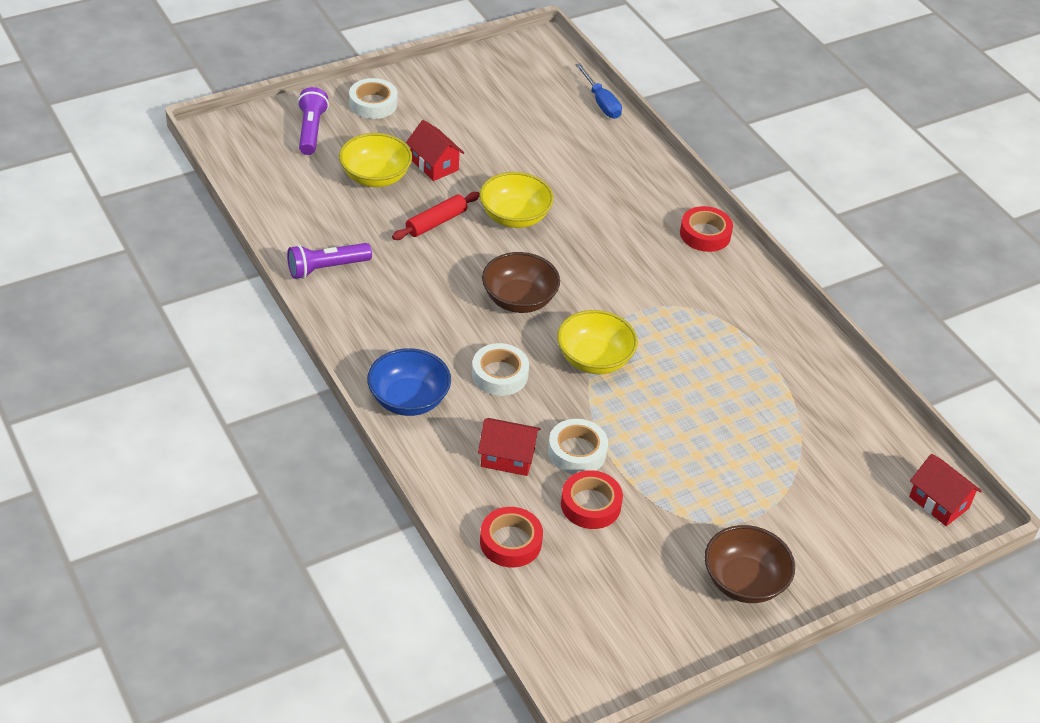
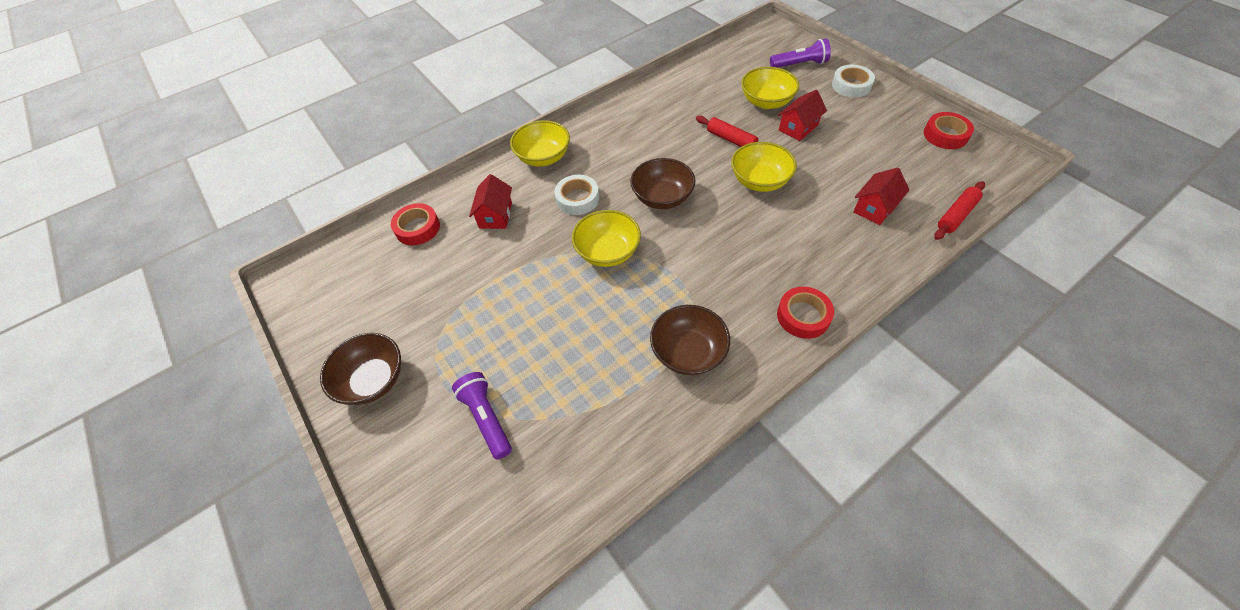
camera: 90 degrees right, 10 degrees up
purple flashlight [287,243,372,279] -> purple flashlight moved to [452,372,512,459]
blue bowl [367,348,451,416] -> yellow bowl [510,120,570,167]
white tape [548,419,608,474] -> none
red tape [561,470,623,529] -> red tape moved to [924,112,974,149]
blue screwdriver [575,63,622,119] -> red rolling pin [934,181,985,240]
red house [909,454,982,526] -> red house moved to [853,168,909,225]
none -> brown bowl [650,305,730,375]

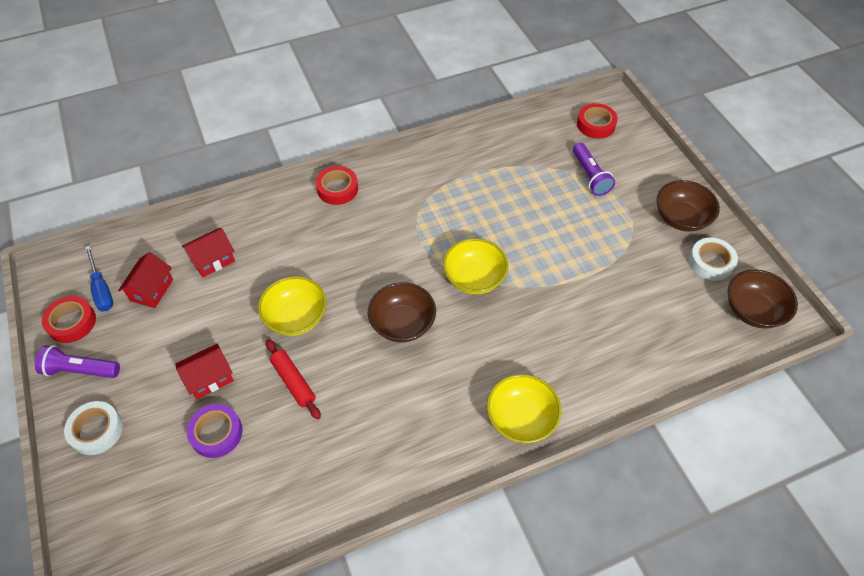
camera: 170 degrees left, 0 degrees up
red tape [391,203,440,245] -> red tape moved to [577,103,618,139]
red house [469,174,512,229] -> red house moved to [118,252,173,308]
white tape [555,175,599,215] -> white tape moved to [688,237,738,281]
brown bowl [650,305,730,375] -> brown bowl moved to [728,269,798,328]
yellow bowl [741,67,799,109] -> purple tape [187,404,243,458]
purple flashlight [770,39,831,68] -> purple flashlight moved to [35,345,120,378]
red rolling pin [934,181,985,240] -> none
none -> blue screwdriver [85,246,113,312]

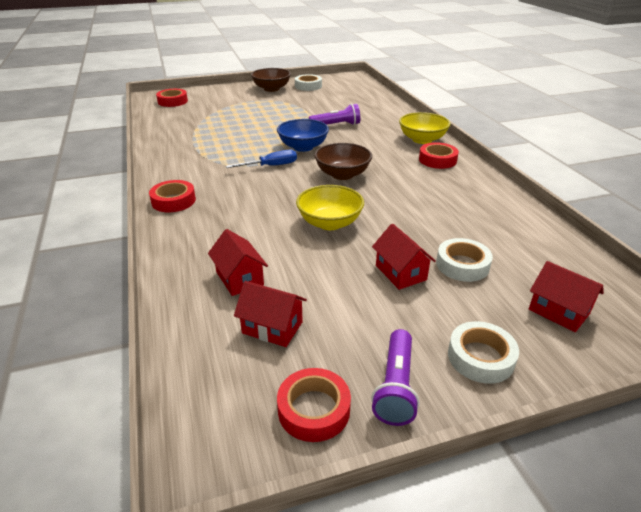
camera: 85 degrees left, 20 degrees down
blue screwdriver [85,246,113,312] -> blue screwdriver moved to [226,149,297,168]
purple tape [187,404,243,458] -> white tape [436,238,493,282]
red rolling pin [266,339,321,420] -> none
yellow bowl [443,238,509,294] -> blue bowl [277,119,329,152]
purple flashlight [573,143,615,196] -> purple flashlight moved to [309,104,360,125]
brown bowl [728,269,798,328] -> none
none -> red tape [419,142,459,169]
none -> red house [529,261,604,332]

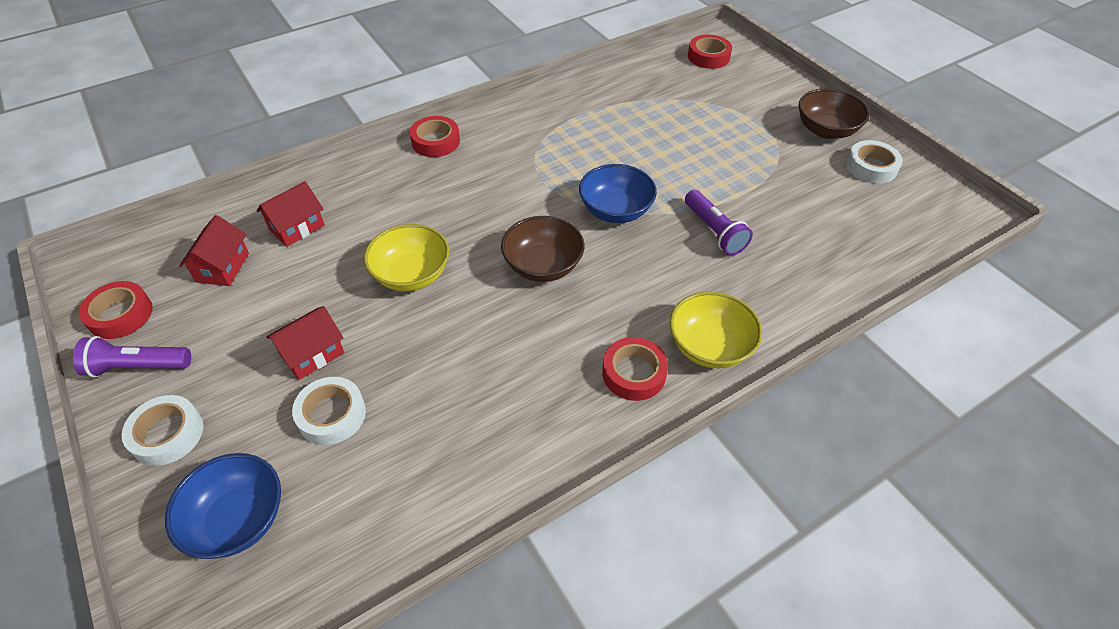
camera: 75 degrees right, 15 degrees up
blue screwdriver [226,149,297,168] -> none
red house [529,261,604,332] -> blue bowl [165,453,281,559]

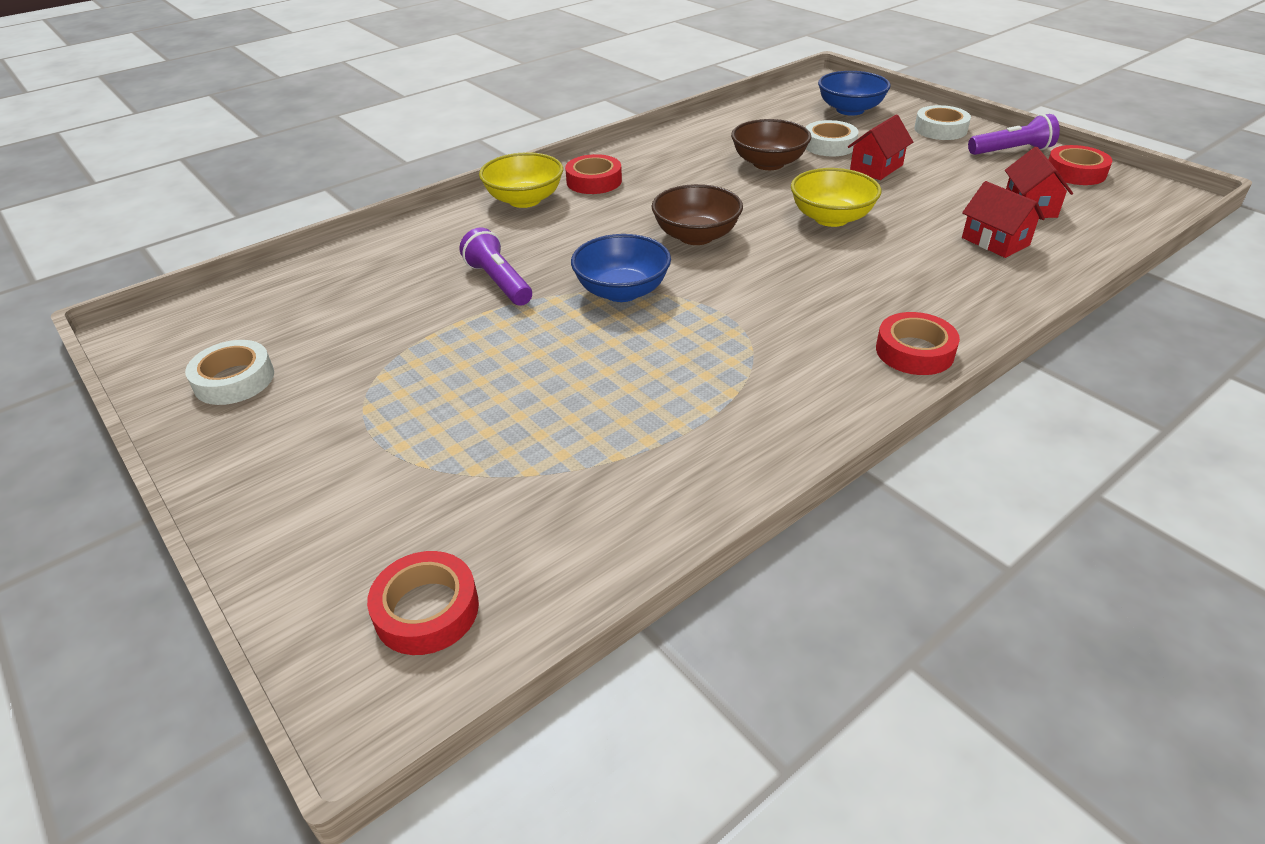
camera: 175 degrees right, 10 degrees down
red house [256,181,325,247] -> red house turned 75 degrees counterclockwise [962,181,1045,258]
brown bowl [799,88,870,139] -> brown bowl moved to [731,119,811,170]

